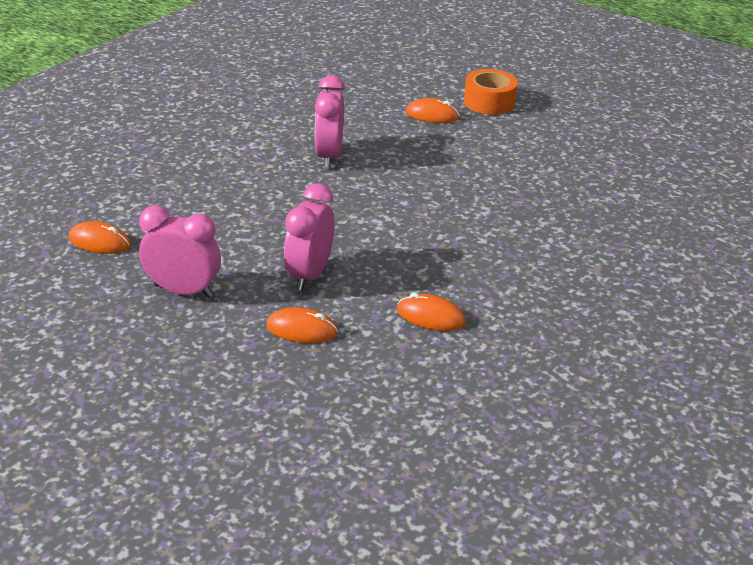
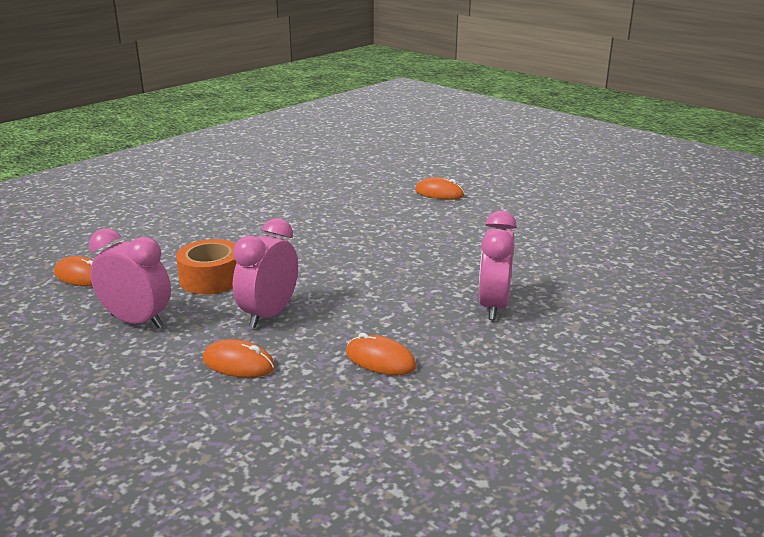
camera: 10 degrees right, 10 degrees down
pink clock [315,75,345,168] -> pink clock moved to [478,211,517,320]
orange tape [464,69,518,115] -> orange tape moved to [176,239,237,294]

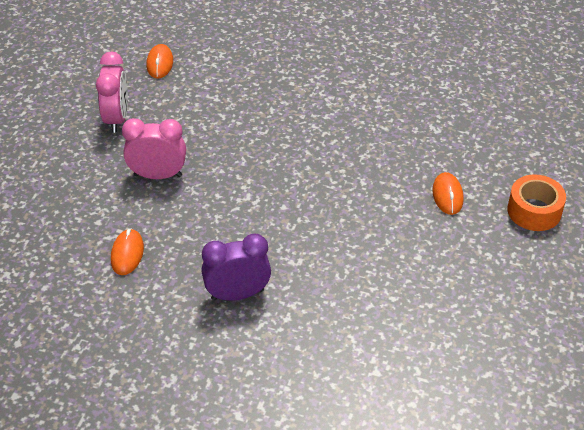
camera: 65 degrees right, 20 degrees up
orange tape [176,239,237,294] -> orange tape moved to [507,174,566,231]
orange mouse [203,339,275,378] -> none
pink clock [478,211,517,320] -> purple clock [201,234,271,301]

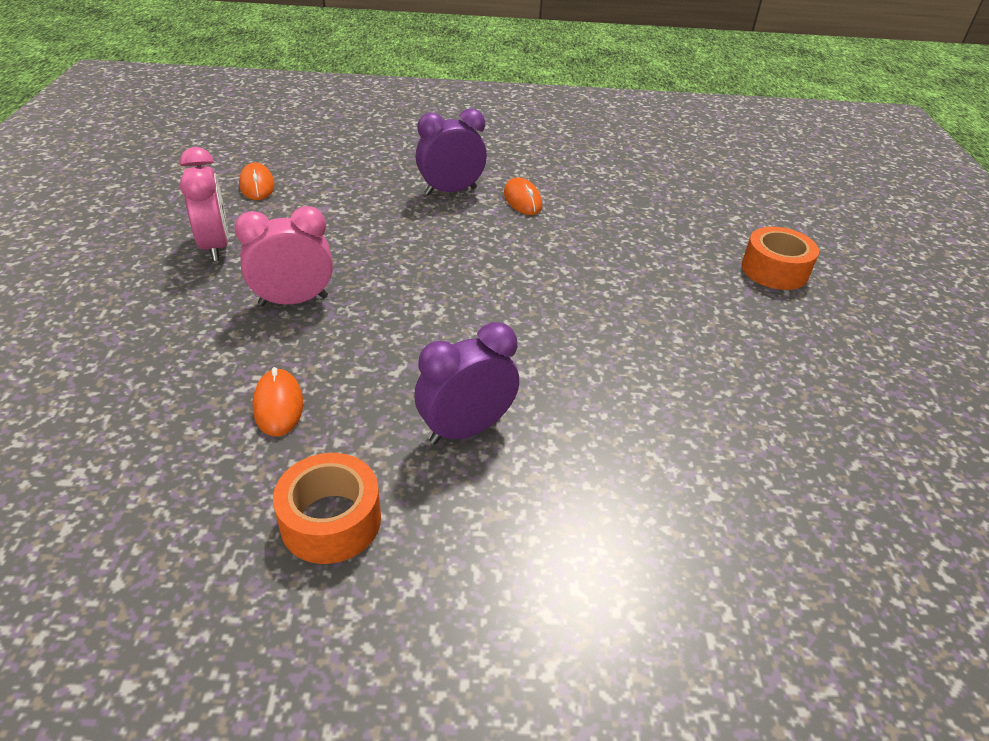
camera: 20 degrees left, 5 degrees down
orange mouse [432,172,464,215] -> orange mouse moved to [504,177,542,215]
none -> orange tape [273,453,381,564]
none -> purple clock [416,109,487,195]

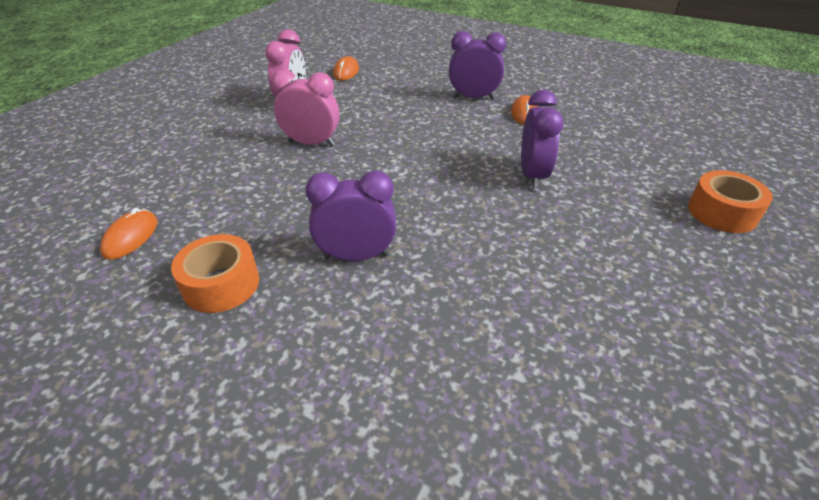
camera: 30 degrees right, 0 degrees up
orange mouse [252,367,303,437] -> orange mouse moved to [100,208,157,259]
none -> purple clock [521,90,564,189]

